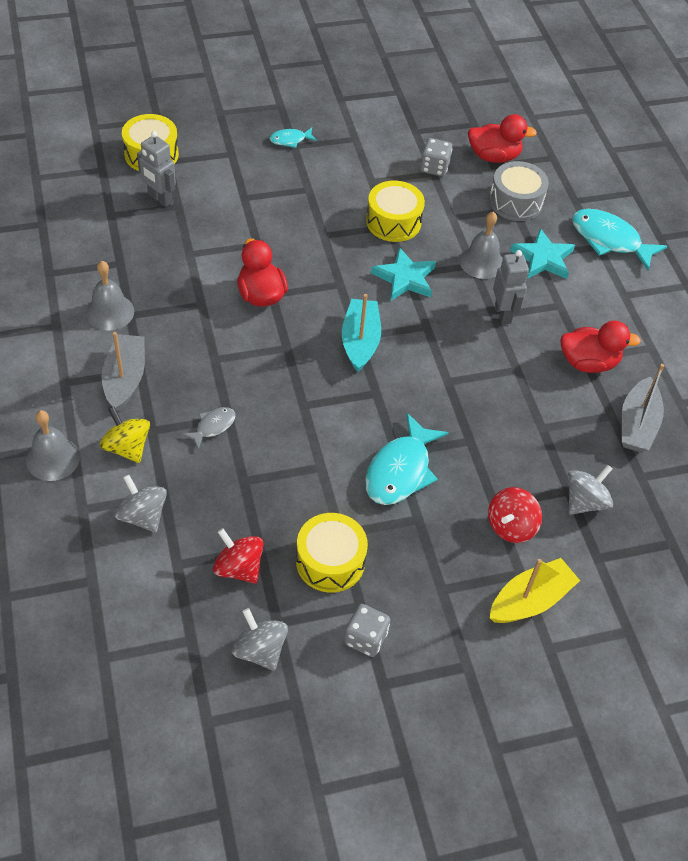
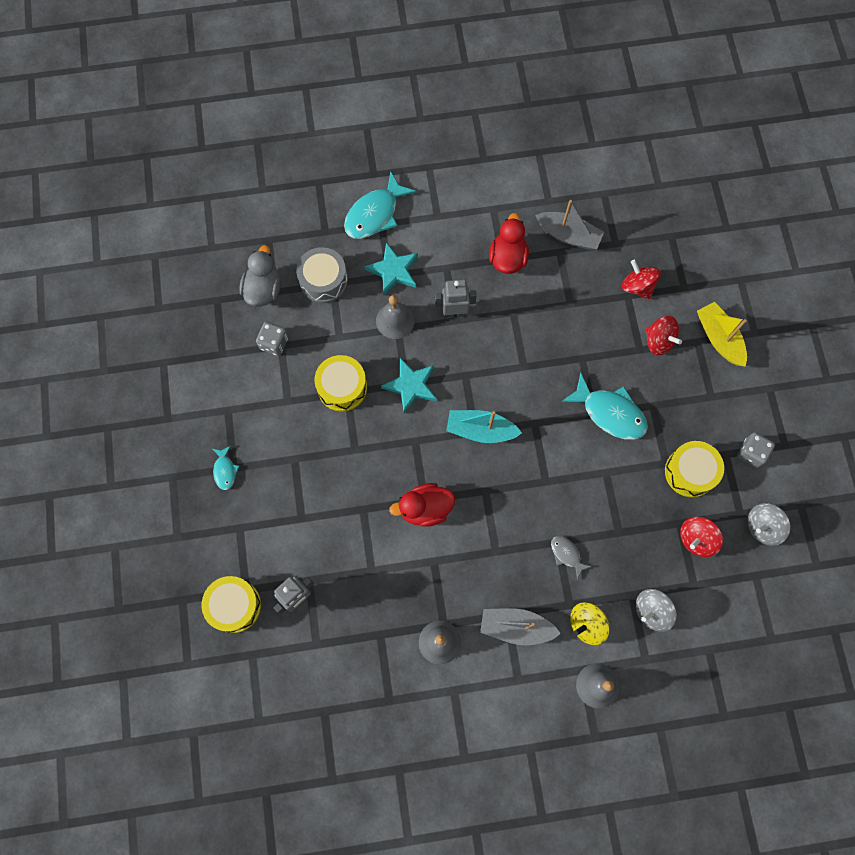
camera: 80 degrees left, 20 degrees up
red duck [468,114,537,163] -> grey duck [240,245,281,307]
grey spinning top [568,465,613,515] -> red spinning top [622,260,661,299]

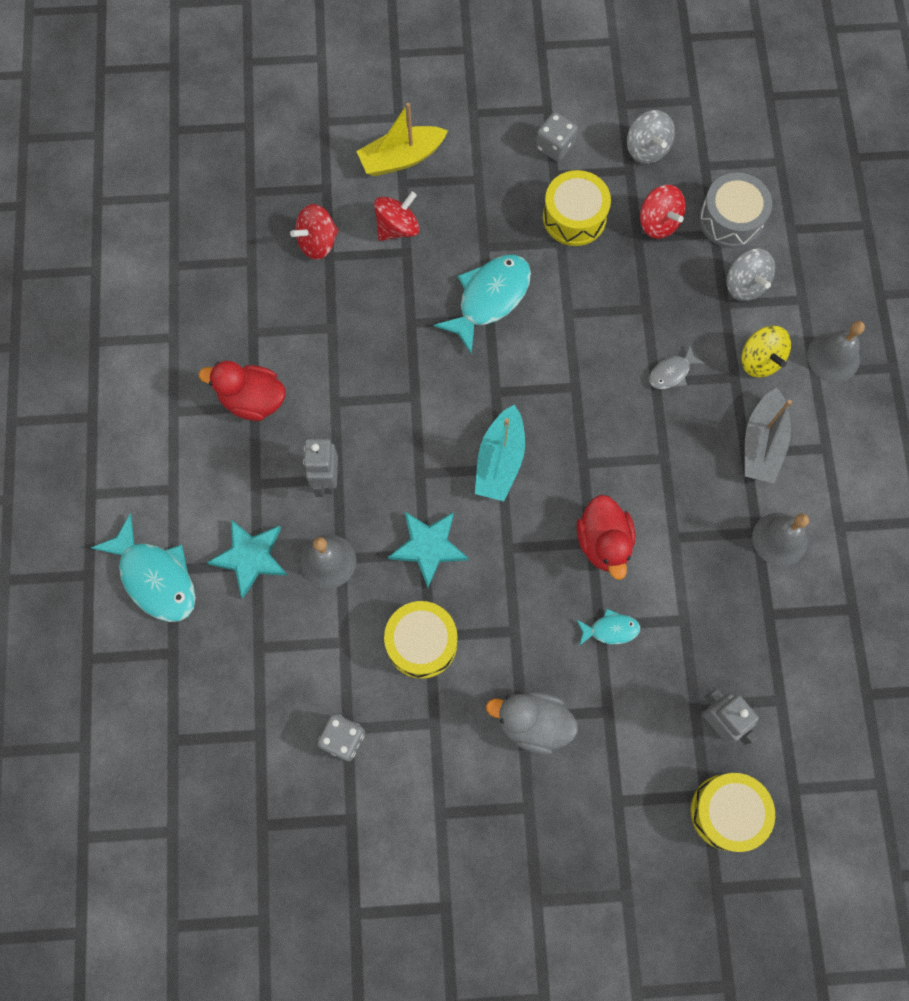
camera: 85 degrees left, 0 degrees up
turquoise fish [213,446,239,490] -> turquoise fish moved to [576,608,640,646]
grey duck [240,245,281,307] -> grey duck moved to [486,691,578,754]
grey drum [296,247,348,303] -> grey drum moved to [699,172,772,248]
grey boat [535,200,604,250] -> none

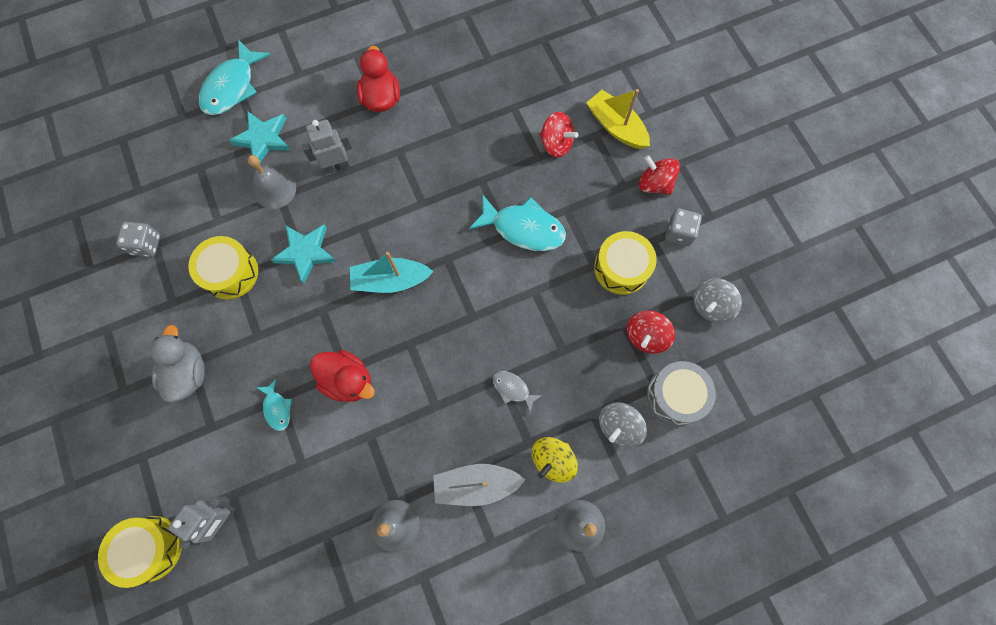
camera: 70 degrees right, 0 degrees up
red spinning top [290,204,339,260] -> red spinning top moved to [639,155,680,195]
red duck [577,495,635,580] -> red duck turned 120 degrees counterclockwise [310,350,375,402]

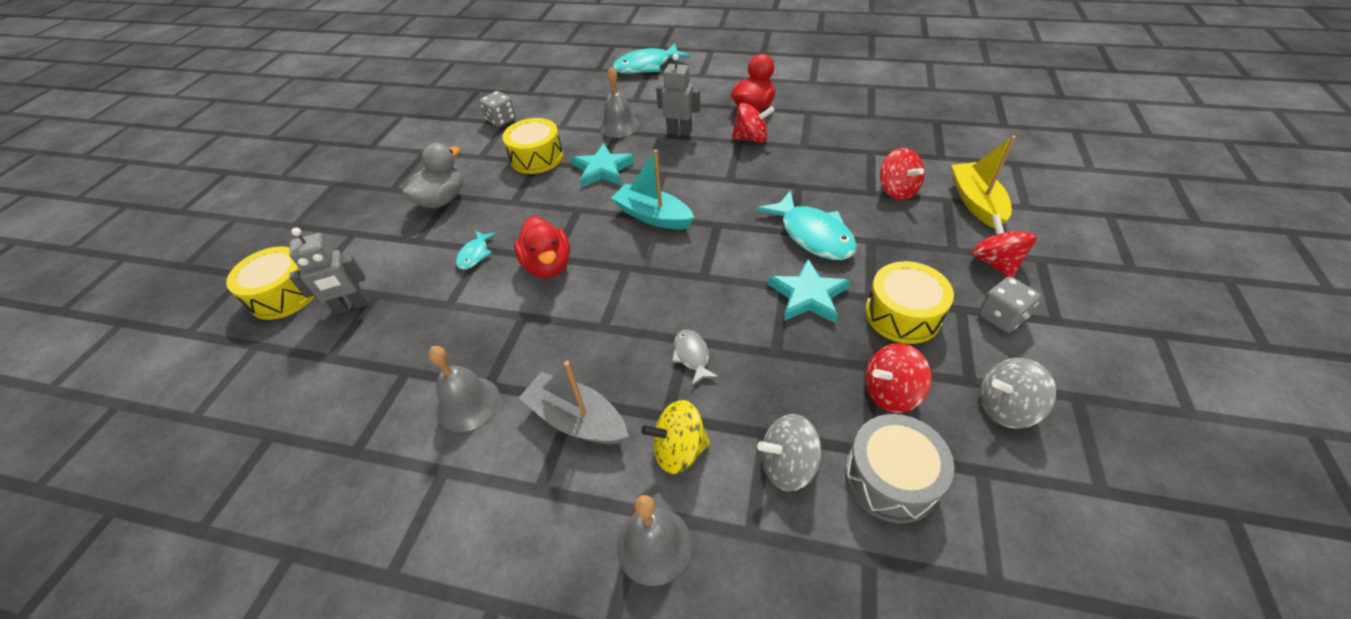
camera: 40 degrees right, 25 degrees down
turquoise star [229,111,291,162] -> turquoise star moved to [768,259,850,323]
none -> red spinning top [732,103,775,143]

